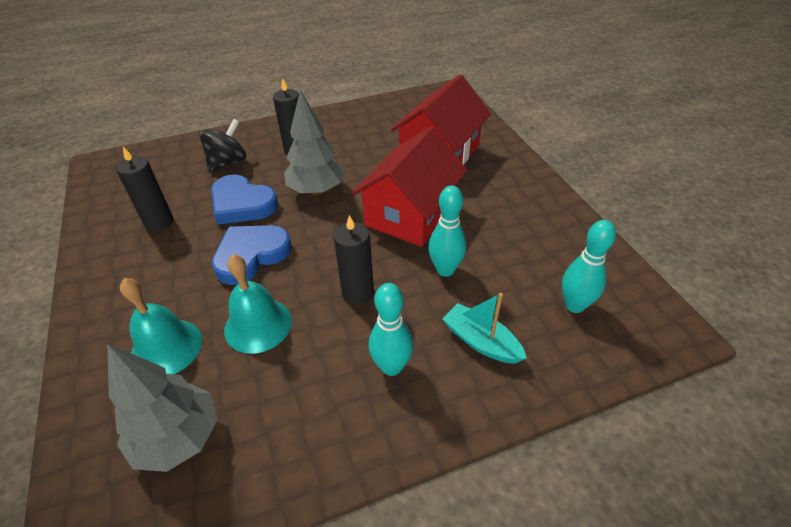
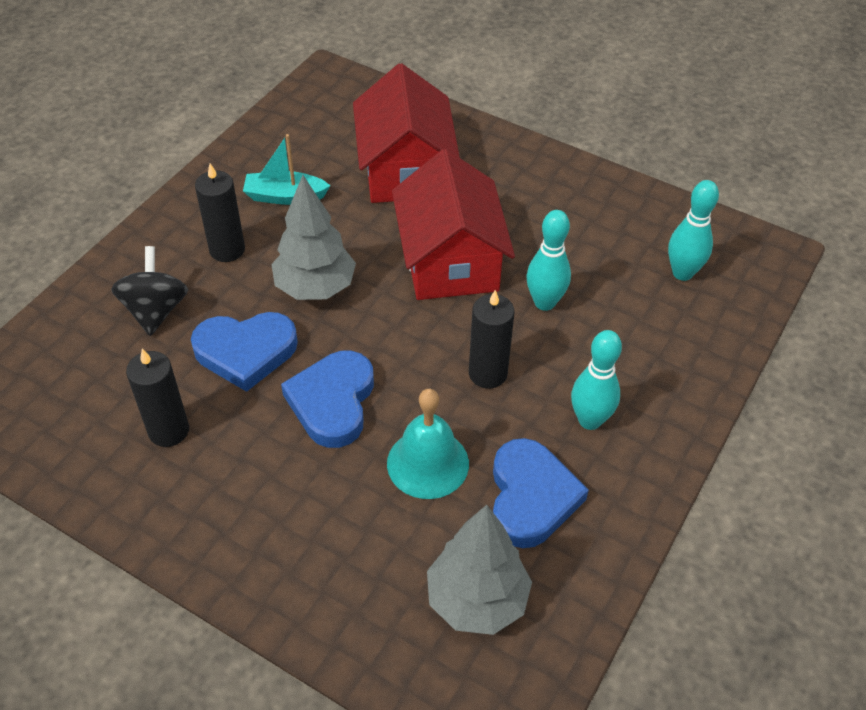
camera: 40 degrees left, 5 degrees up
turquoise bell [120,278,202,374] -> none
turquoise boat [443,293,527,364] -> turquoise boat moved to [243,134,331,205]
none -> blue heart [493,438,589,548]

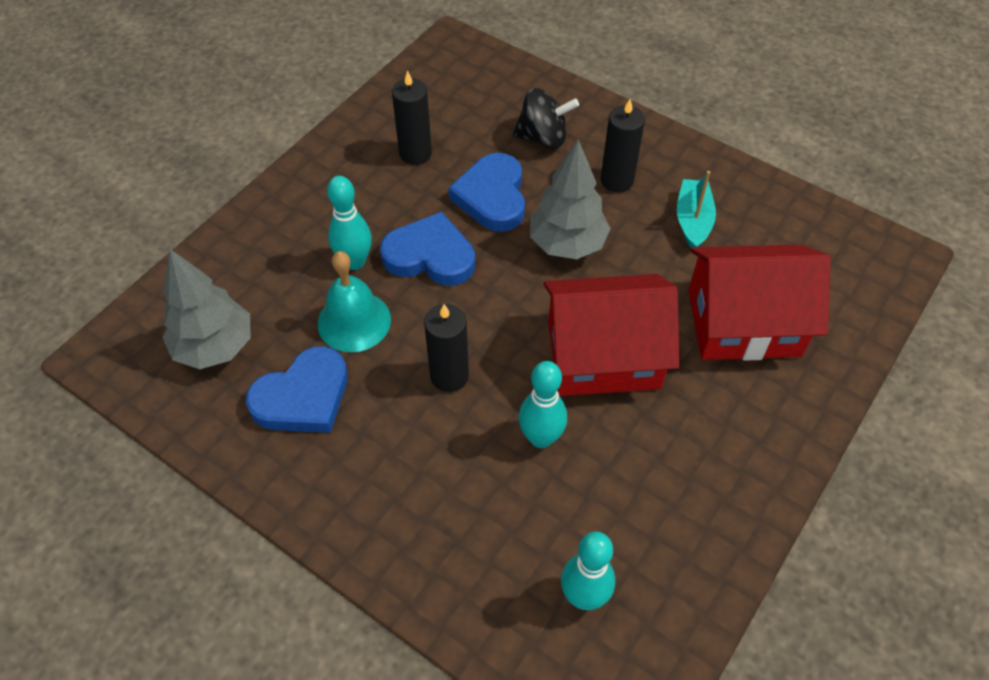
camera: 95 degrees right, 5 degrees up
blue heart [493,438,589,548] -> blue heart turned 45 degrees counterclockwise [246,346,348,433]
turquoise bowling pin [571,330,622,430] -> turquoise bowling pin moved to [327,176,372,270]

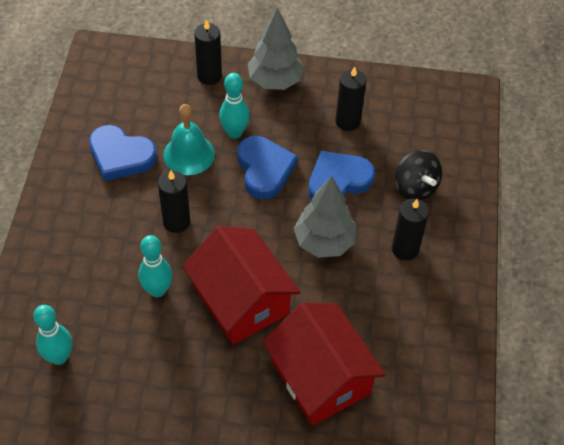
camera: 60 degrees right, 0 degrees up
grey tree [162,249,251,369] -> grey tree moved to [248,8,304,90]
turquoise boat [677,171,716,248] -> none
none -> black candle [194,19,222,85]

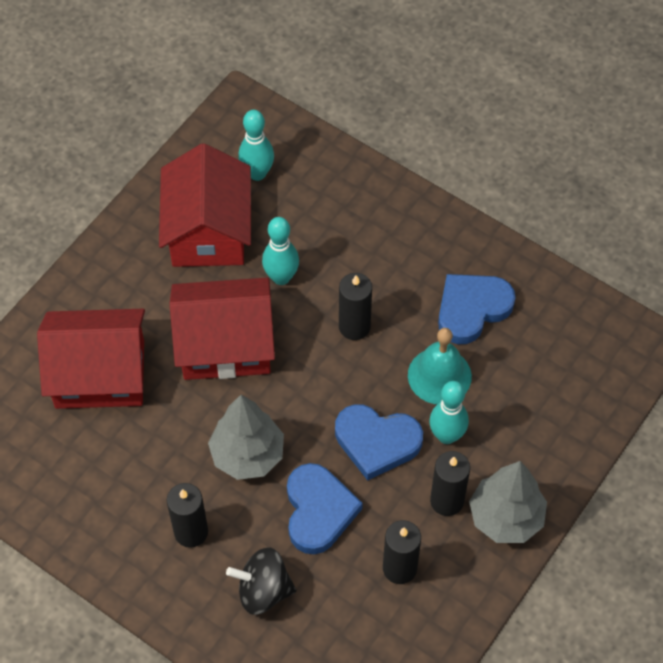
camera: 120 degrees right, 5 degrees up
black candle [194,19,222,85] -> black candle moved to [430,451,470,516]
none -> red house [159,143,251,267]

